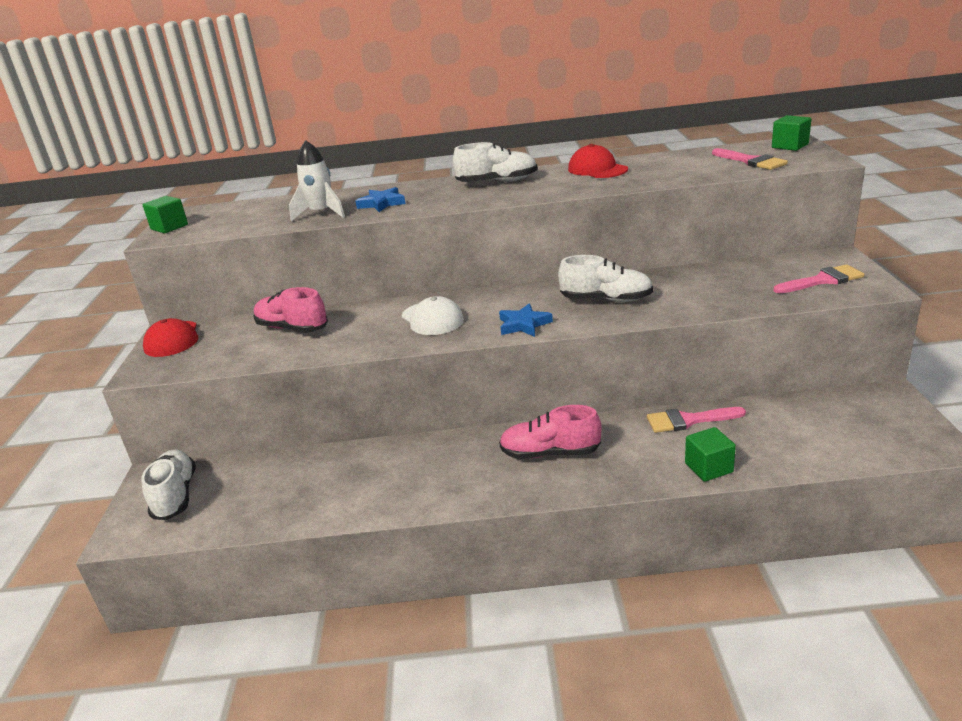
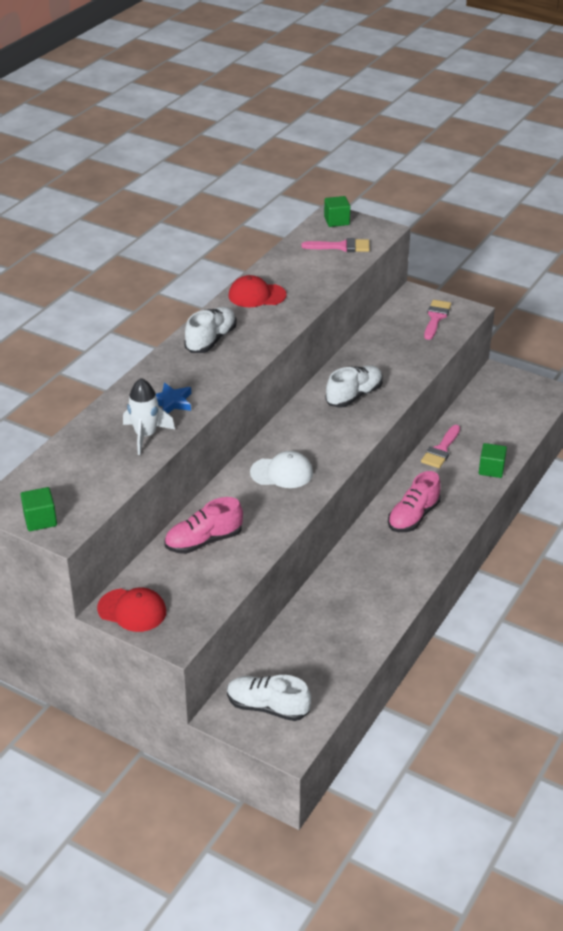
camera: 60 degrees left, 10 degrees up
blue star [499,303,553,337] -> none

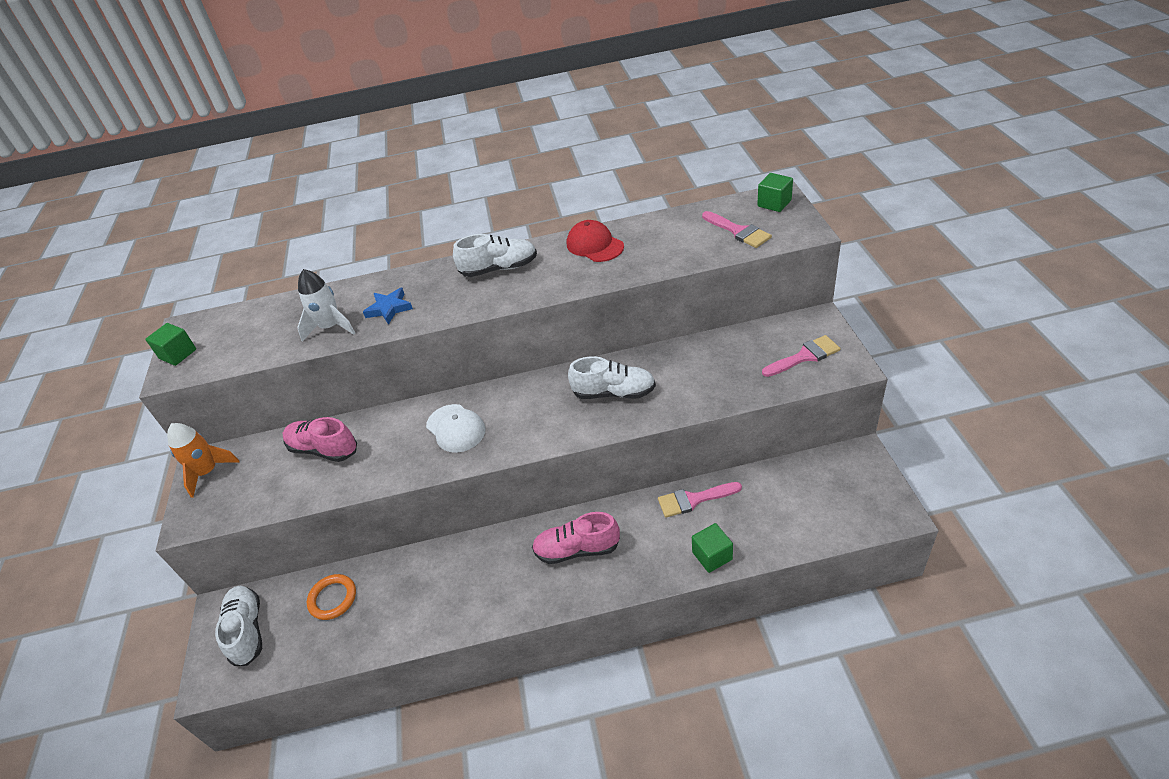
camera: 55 degrees right, 5 degrees up
red cap [97,587,166,632] -> orange rocket [167,423,240,498]
none -> orange ring [307,574,356,620]

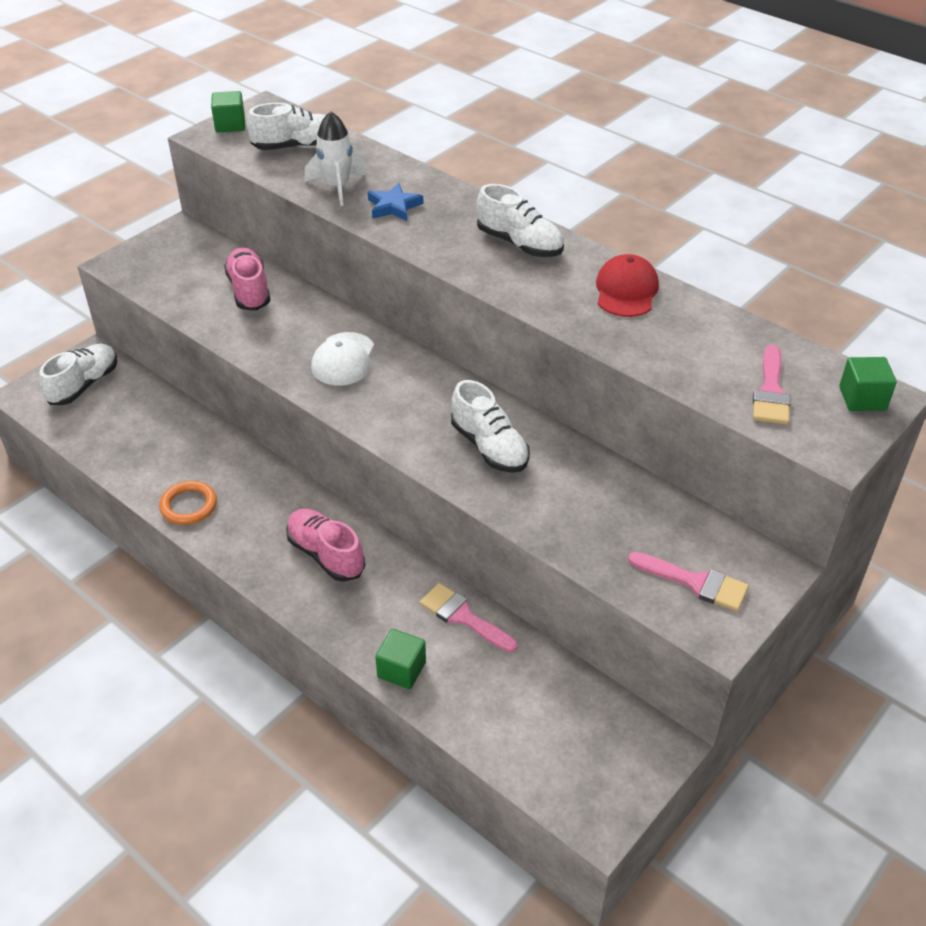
camera: 45 degrees right, 0 degrees up
orange rocket [167,423,240,498] -> none
orange ring [307,574,356,620] -> orange ring moved to [159,481,217,525]
none -> white shoe [247,103,326,150]

